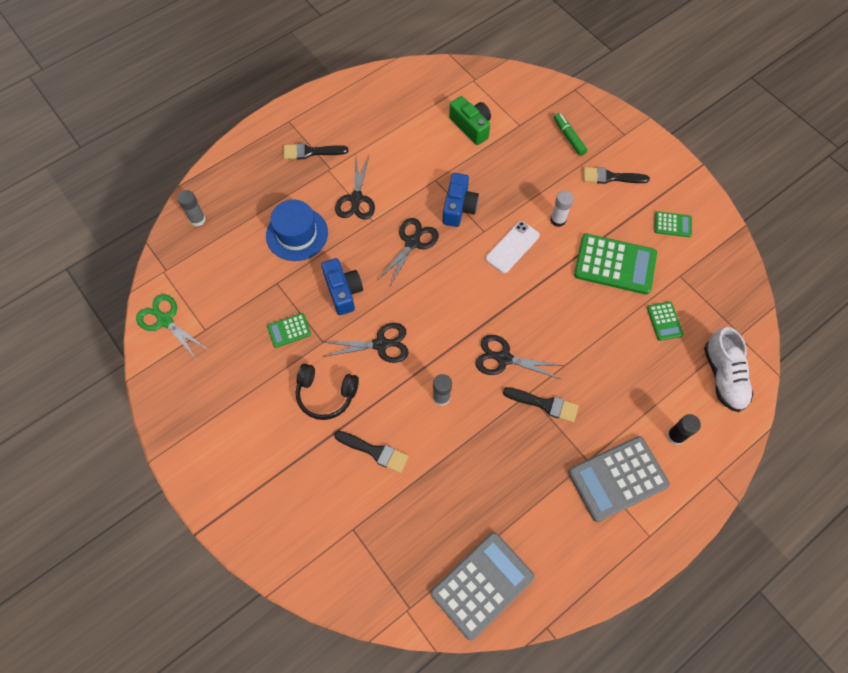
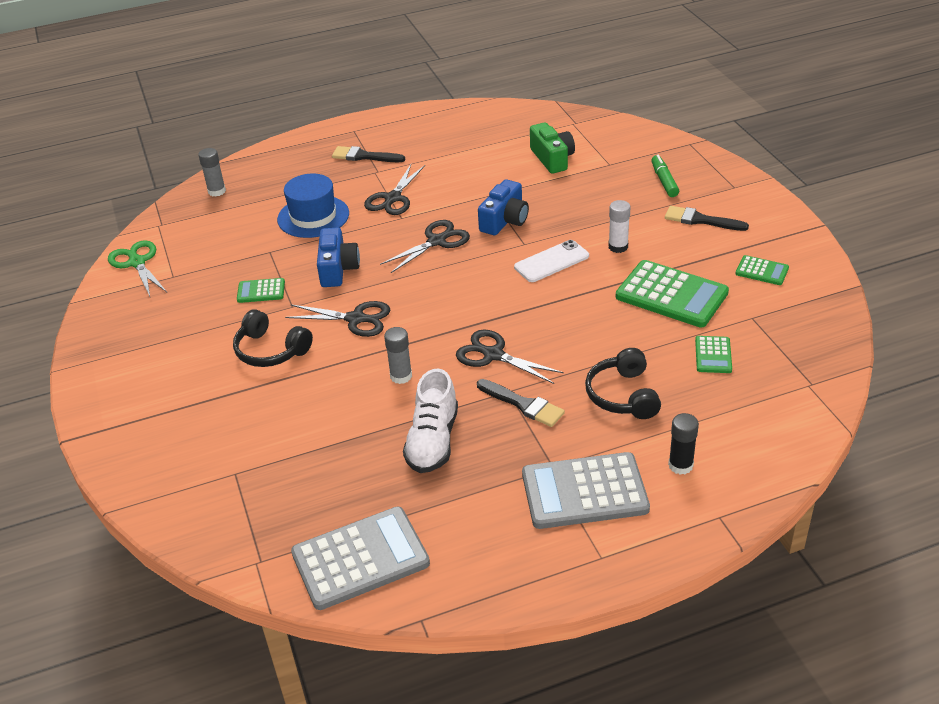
camera: 20 degrees right, 25 degrees down
black brush [334,431,409,473] -> none
white shoe [704,327,753,412] -> white shoe moved to [403,369,458,473]
none -> black headphones [585,348,661,419]

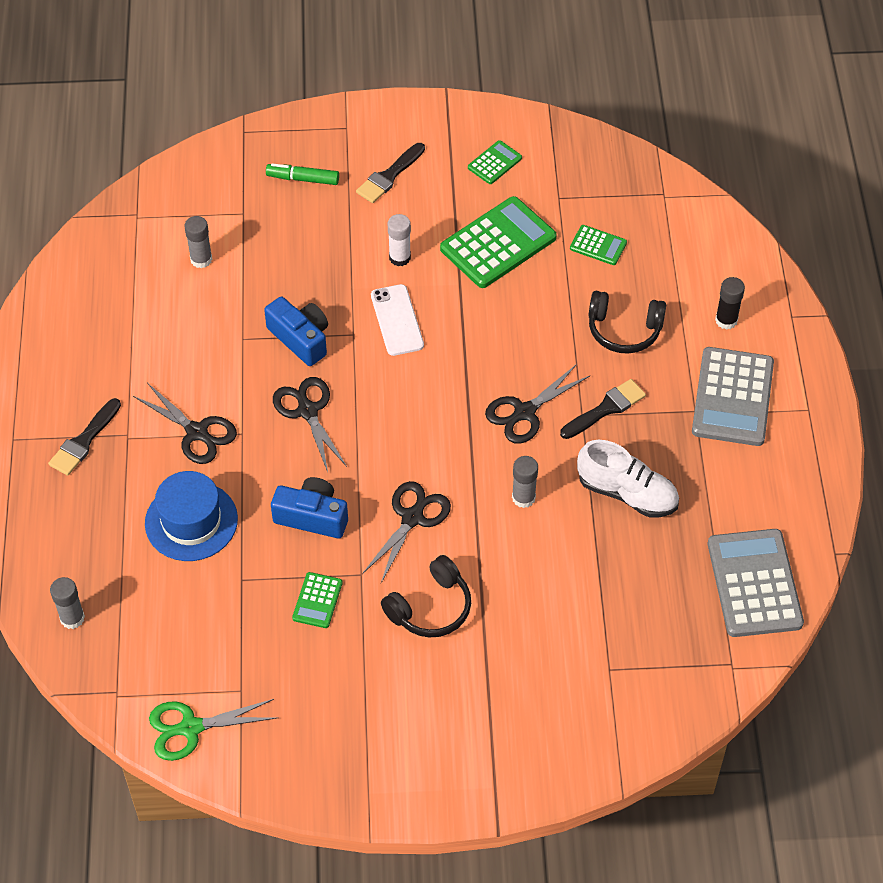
camera: 75 degrees left, 15 degrees up
green camera [530,122,575,174] -> grey glue stick [184,216,212,268]

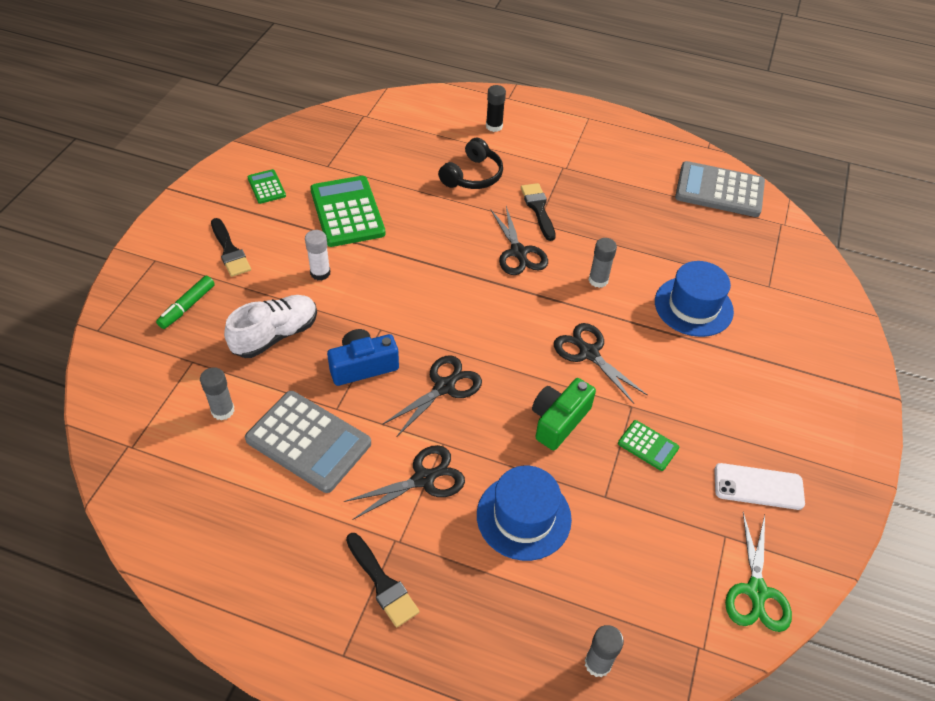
camera: 70 degrees left, 5 degrees down
blue camera [271,477,348,538] -> green camera [532,378,596,450]
black scissors [273,377,347,472] -> black scissors turned 135 degrees clockwise [383,356,482,437]
white phone [371,284,424,356] -> white phone moved to [714,463,805,510]
black headphones [381,555,471,637] -> none
green calculator [570,225,627,265] -> none
white shoe [577,440,679,518] -> white shoe moved to [224,295,317,358]
grey calculator [692,347,774,446] -> grey calculator moved to [245,391,371,493]
none -> blue hat [655,261,734,337]

